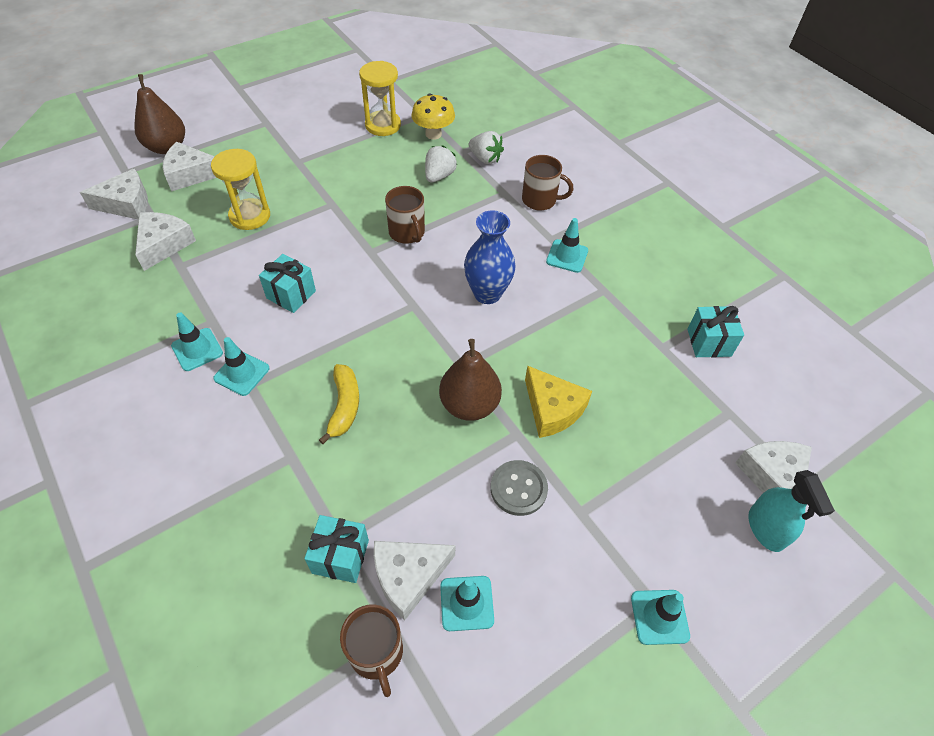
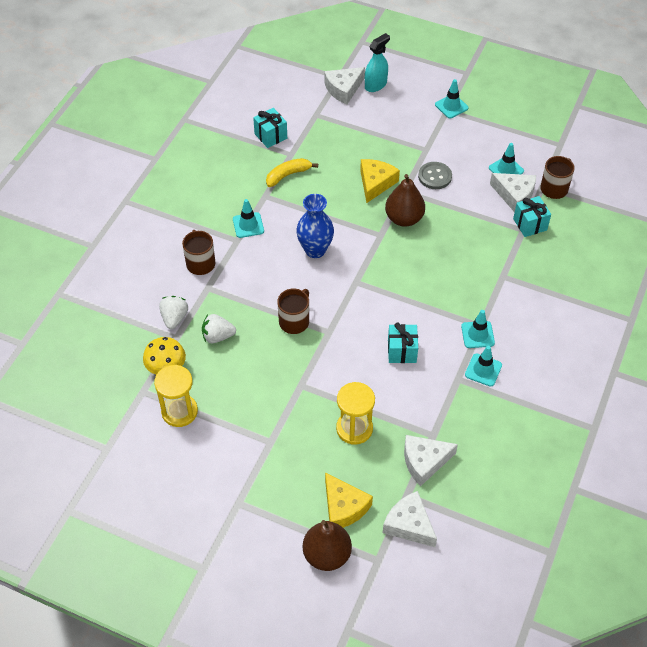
camera: 120 degrees left, 0 degrees up
white cheese [163,142,217,191] -> yellow cheese [325,473,373,528]
yellow banana [319,364,359,444] -> yellow banana moved to [266,158,318,187]

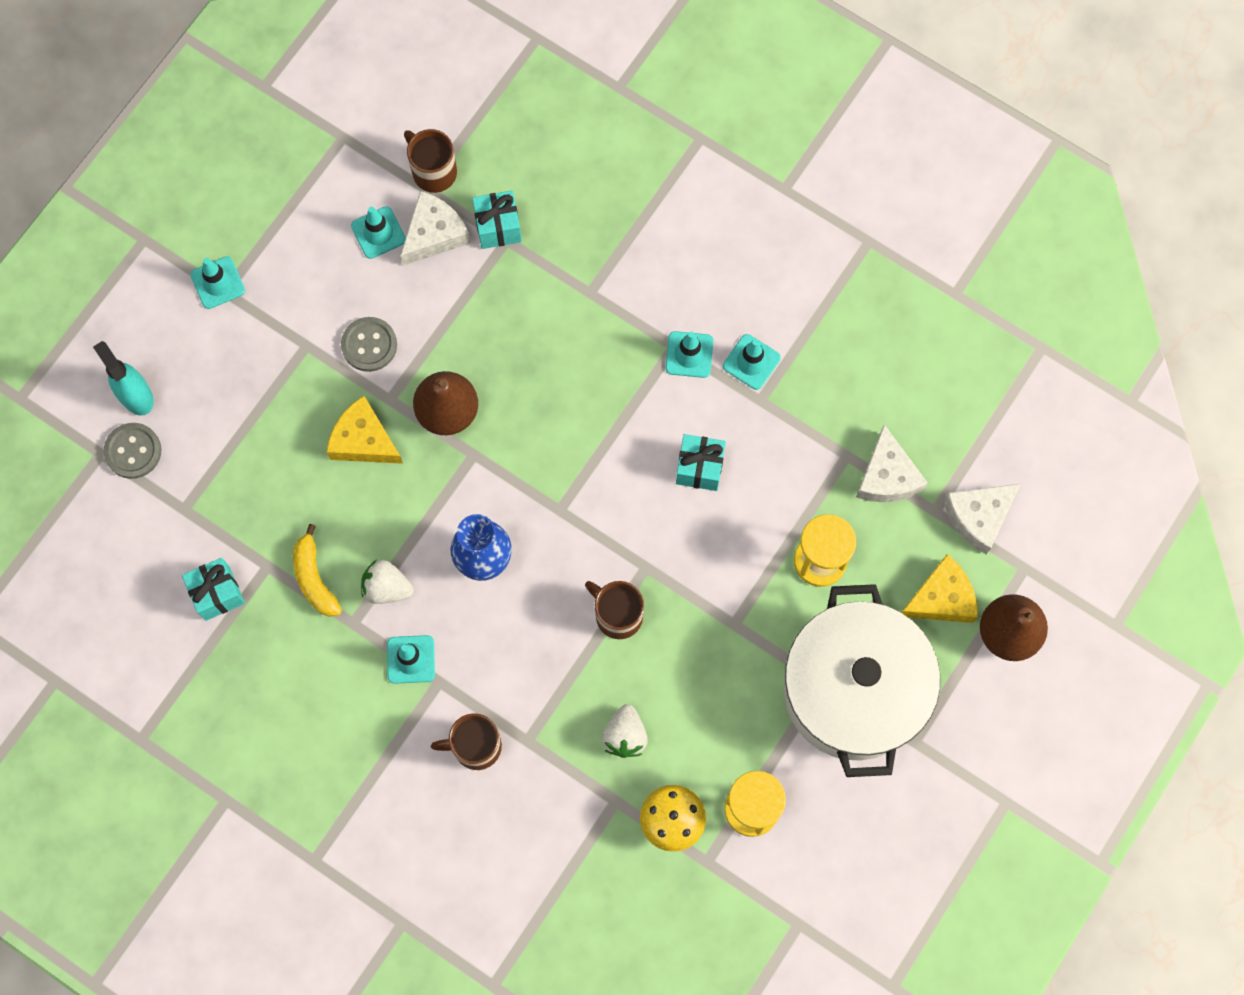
camera: 80 degrees left, 20 degrees up
white strawberry [159,296,188,329] -> white strawberry moved to [361,560,414,604]
white cheese [324,67,365,104] -> grey button [104,423,161,479]
none -> white pot [784,584,940,777]

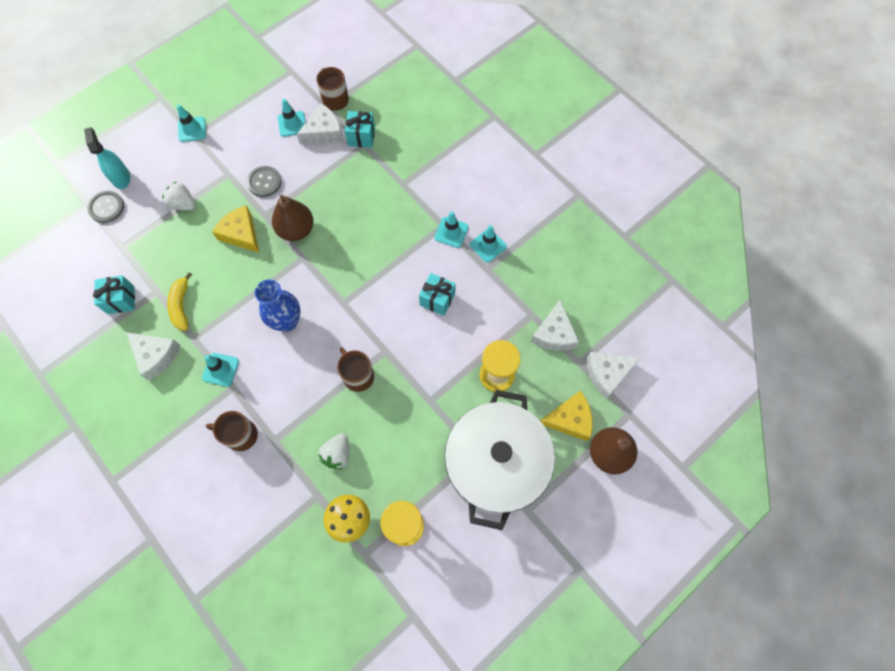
camera: 15 degrees right, 5 degrees down
white strawberry [361,560,414,604] -> white strawberry moved to [162,181,196,211]
none -> white cheese [126,332,181,380]

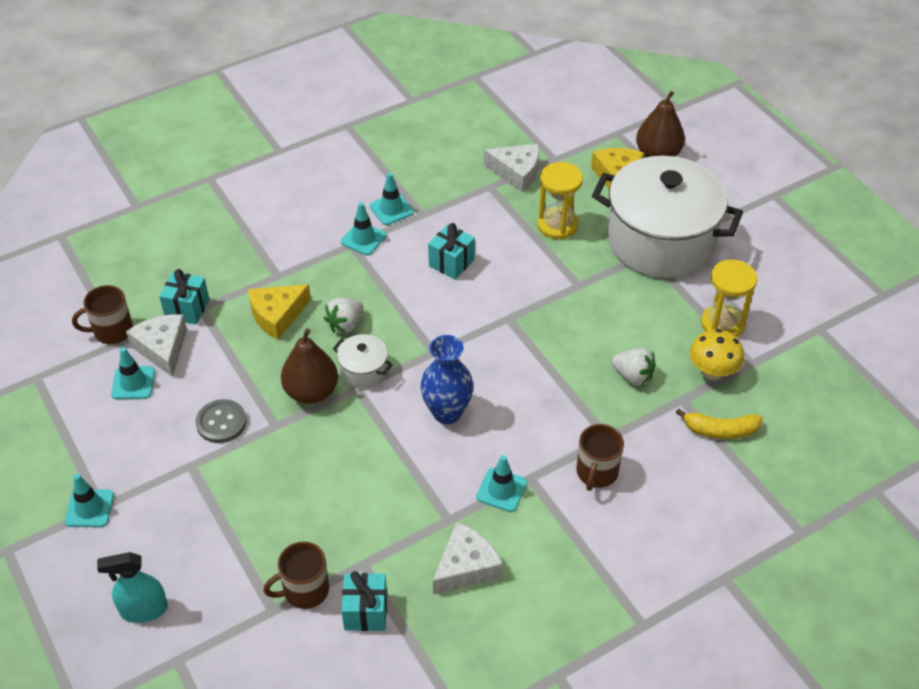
camera: 80 degrees left, 20 degrees down
grey button [87,191,124,223] -> none
white strawberry [162,181,196,211] -> white strawberry moved to [324,298,363,334]
yellow banana [167,272,192,331] -> yellow banana moved to [676,408,763,439]
yellow cheese [212,205,259,253] -> yellow cheese moved to [248,284,311,340]
brown mug [337,347,374,392] -> brown mug moved to [263,542,329,609]
white cheese [587,352,640,399] -> none
none -> white pot [333,334,393,388]

